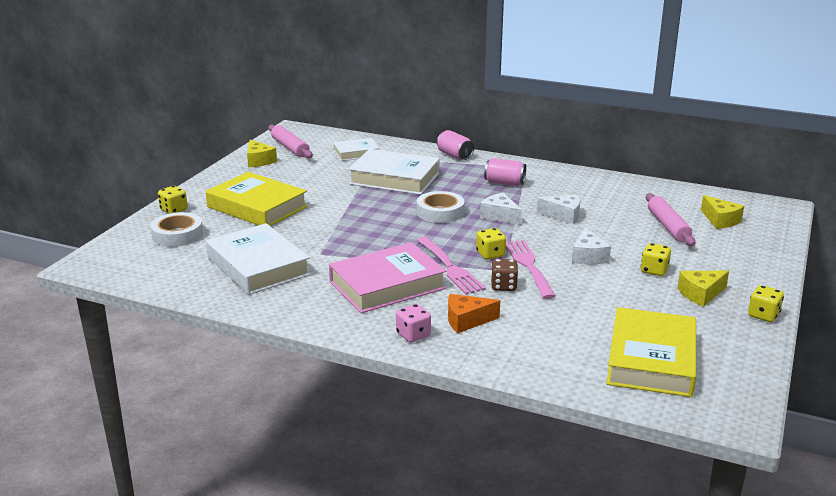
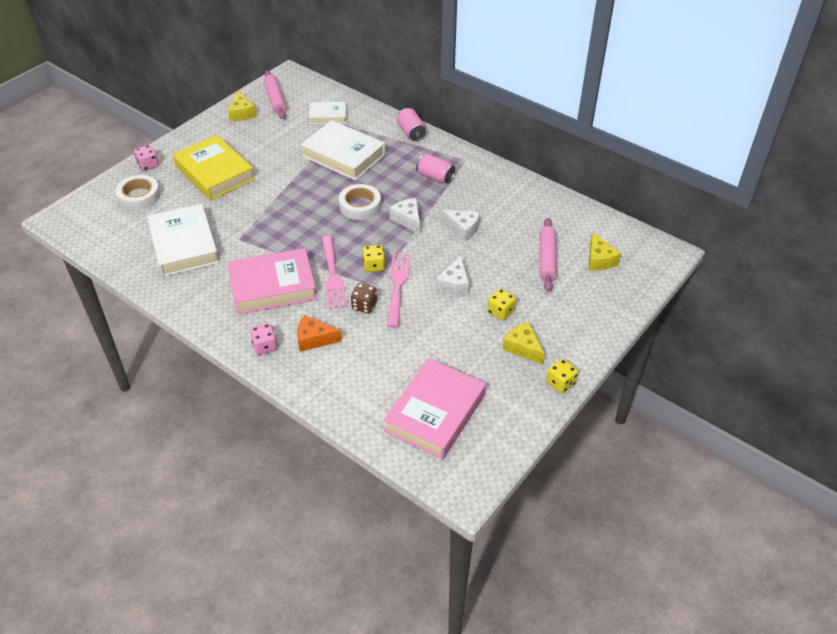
camera: 15 degrees right, 20 degrees up
yellow dice [158,186,188,214] -> pink dice [134,145,159,171]
yellow book [606,307,696,397] -> pink book [383,358,486,460]
yellow cheese [678,270,729,307] -> yellow cheese turned 60 degrees clockwise [502,322,545,365]

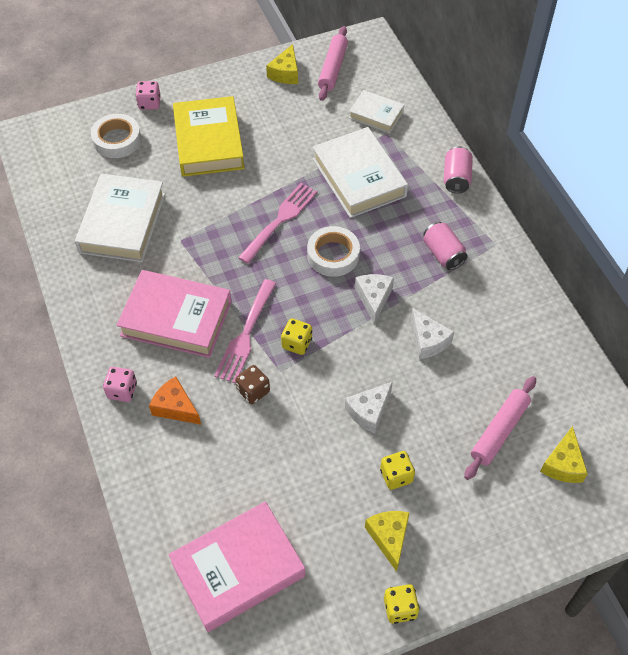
camera: 30 degrees right, 10 degrees up
pink fork [387,253,411,328] -> pink fork moved to [238,183,317,264]

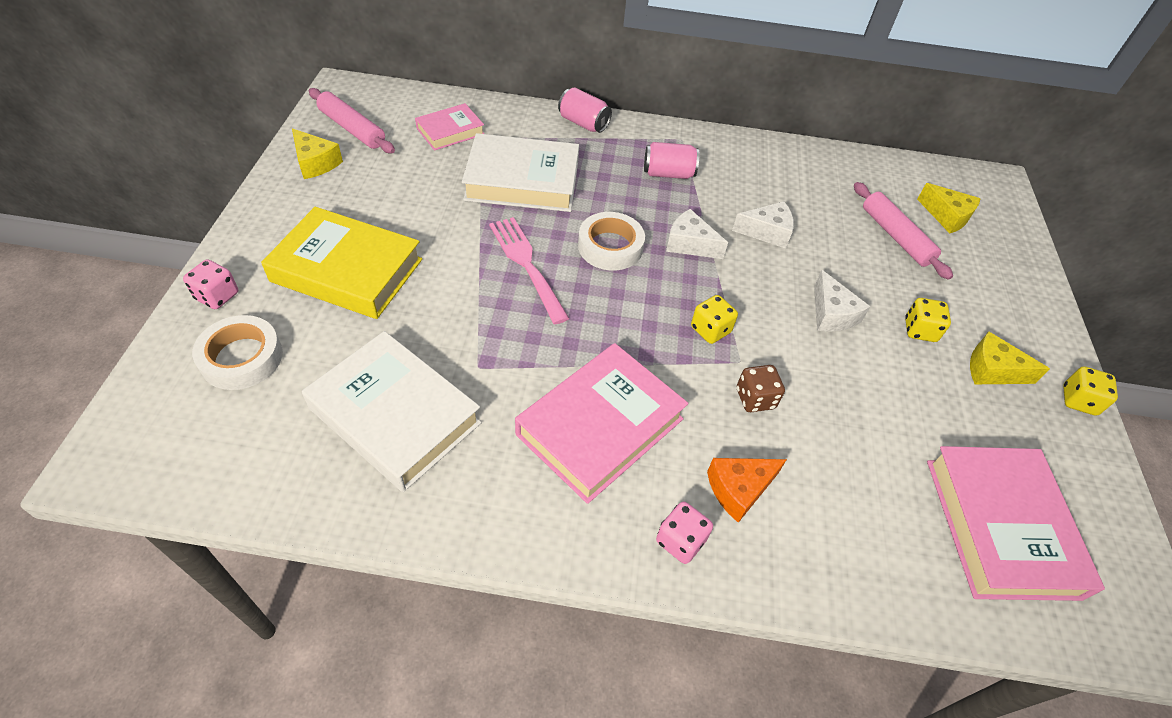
camera: 65 degrees left, 5 degrees down
pink fork [214,279,276,383] -> none
white book [349,90,404,133] -> pink book [415,103,484,151]

